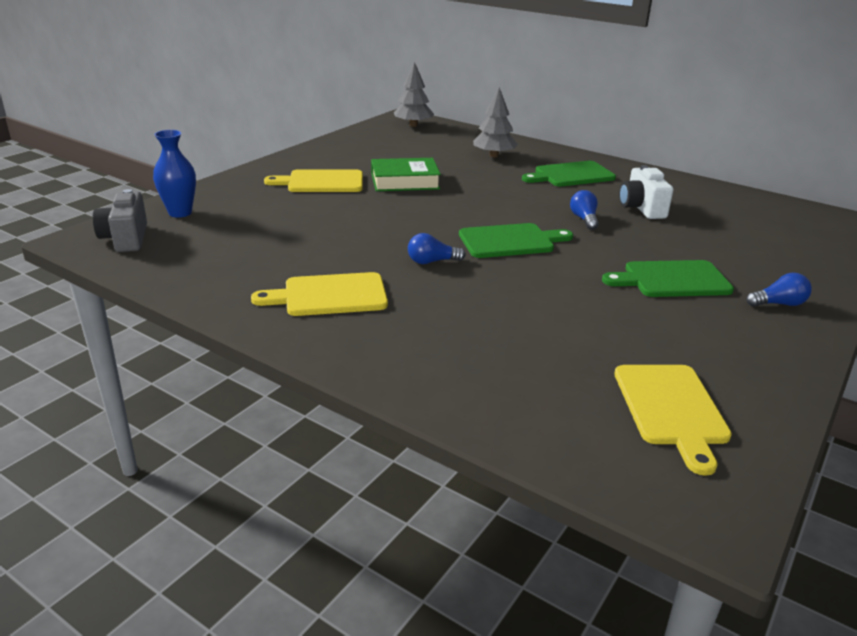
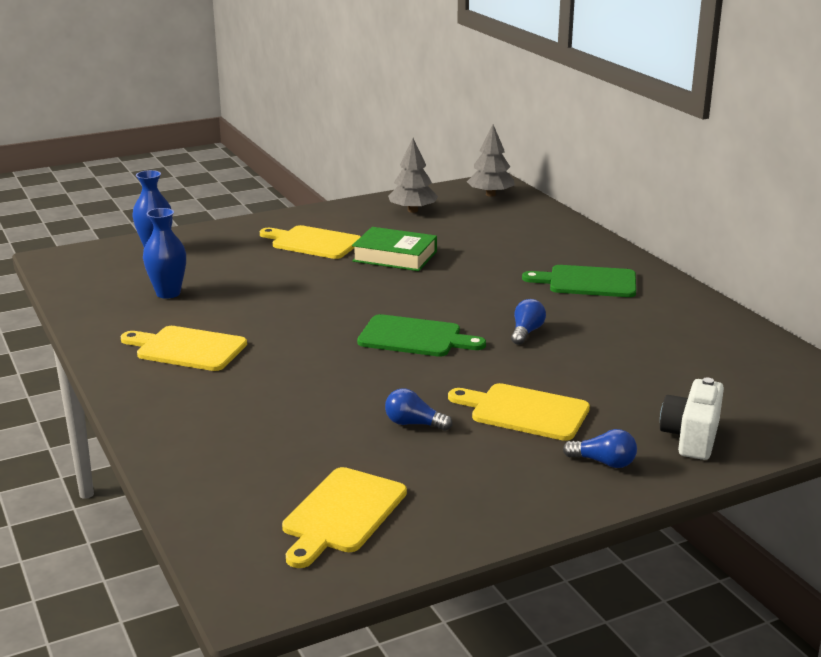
camera: 30 degrees right, 5 degrees down
grey camera [93,189,147,252] -> none
blue light bulb [408,233,466,264] -> blue light bulb moved to [385,388,453,431]
grey tree [473,87,518,157] -> grey tree moved to [388,138,438,213]
green cutting board [602,260,734,297] -> yellow cutting board [448,383,590,441]
white camera [619,165,673,219] -> white camera moved to [660,377,724,460]
none -> blue vase [143,208,186,299]

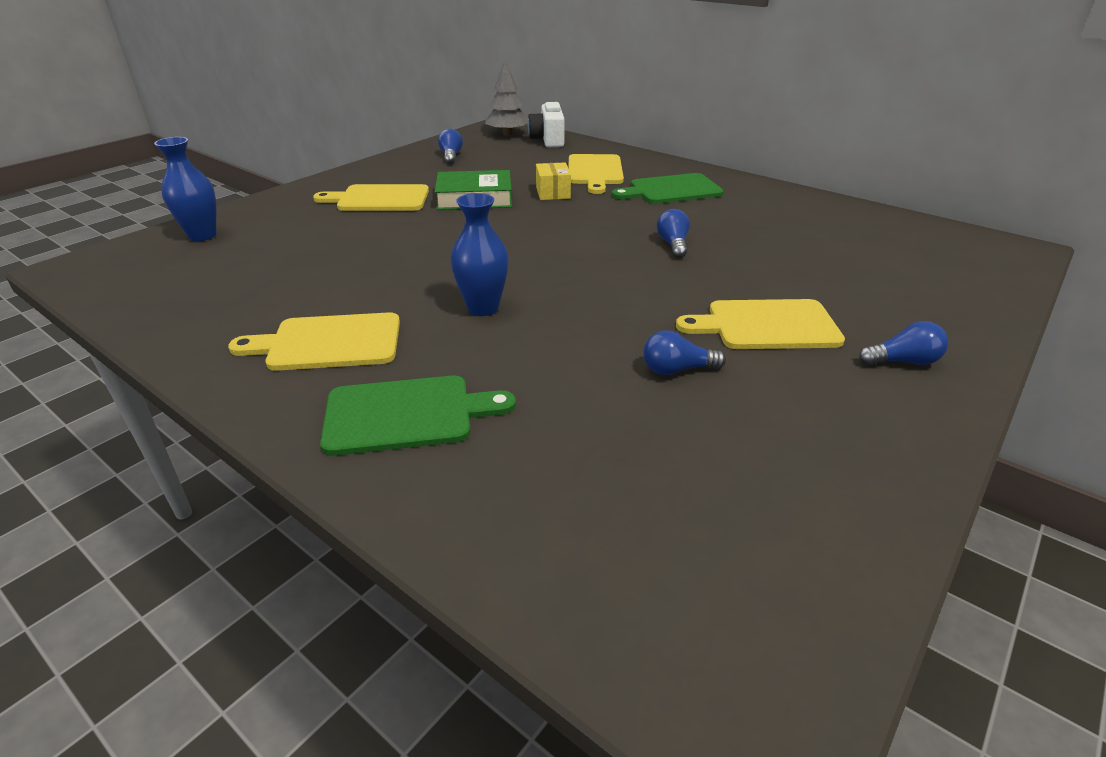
camera: 25 degrees left, 10 degrees up
blue vase [143,208,186,299] -> blue vase moved to [451,193,509,316]
yellow cutting board [282,467,407,568] -> yellow cutting board moved to [569,154,624,194]
green cutting board [357,314,486,357] -> green cutting board moved to [320,376,516,456]
grey tree [388,138,438,213] -> blue light bulb [438,129,463,164]
white camera [660,377,724,460] -> white camera moved to [528,101,565,147]
none -> yellow box [536,162,571,200]

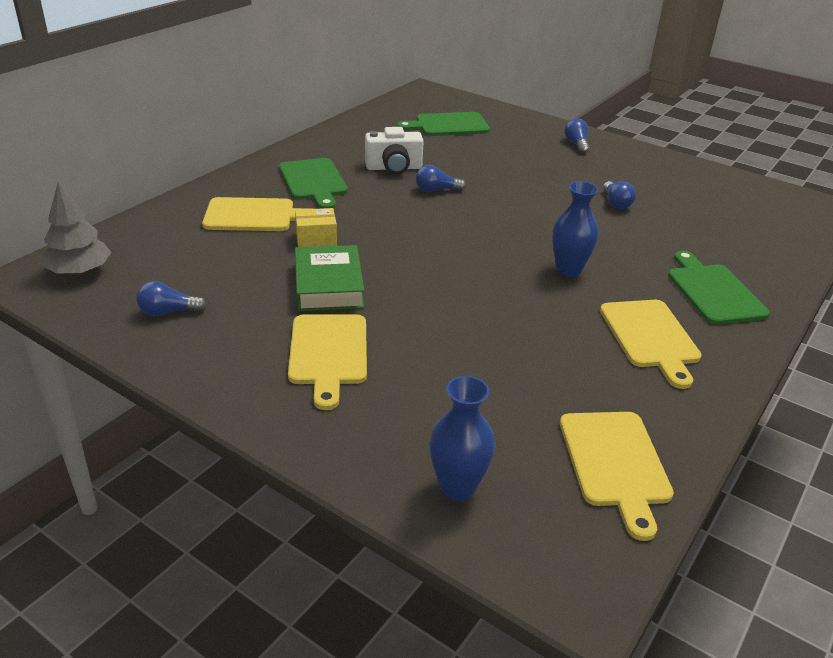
camera: 95 degrees left, 0 degrees up
white camera [528,101,565,147] -> white camera moved to [365,127,424,174]
yellow cutting board [676,299,845,349] -> yellow cutting board moved to [560,412,674,541]
none -> green cutting board [397,112,490,136]

